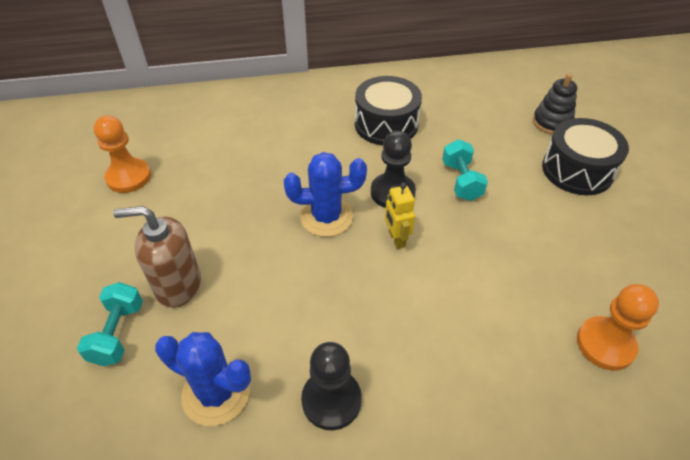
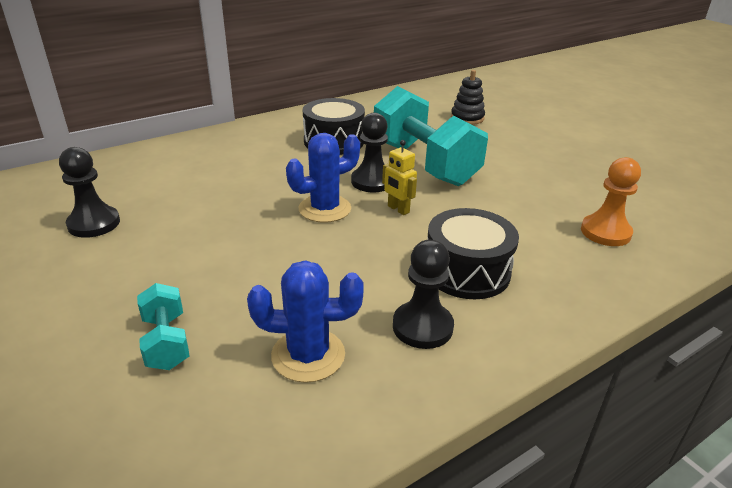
camera: 25 degrees left, 15 degrees down
orange pawn [94,116,151,193] -> black pawn [59,147,120,238]
brown soap dispenser [113,206,201,308] -> none
turquoise dumbbell [442,140,488,201] -> turquoise dumbbell [374,86,488,186], size x2.16
black drum [542,118,629,195] -> black drum moved to [427,208,519,299]

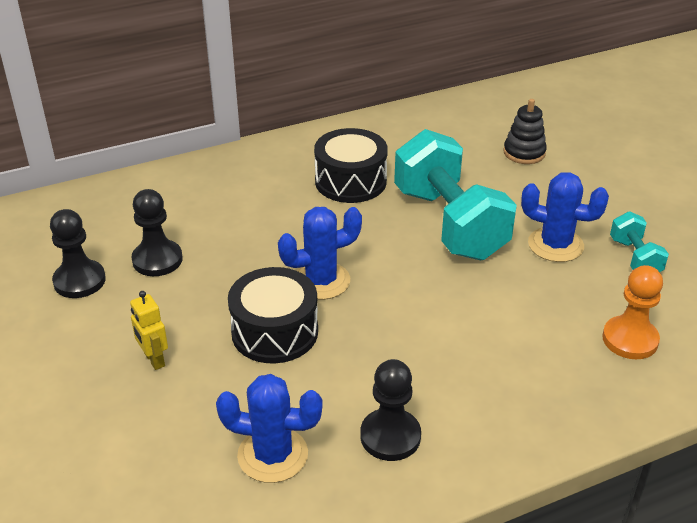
camera: 10 degrees right, 5 degrees up
turquoise dumbbell [137,283,190,370] -> turquoise dumbbell moved to [610,211,669,272]
black pawn [351,113,388,192] -> black pawn moved to [131,189,183,276]
yellow robot [382,140,417,215] -> yellow robot moved to [130,291,168,370]
black drum [427,208,519,299] -> black drum moved to [228,267,318,363]
none -> blue cactus [521,172,609,262]

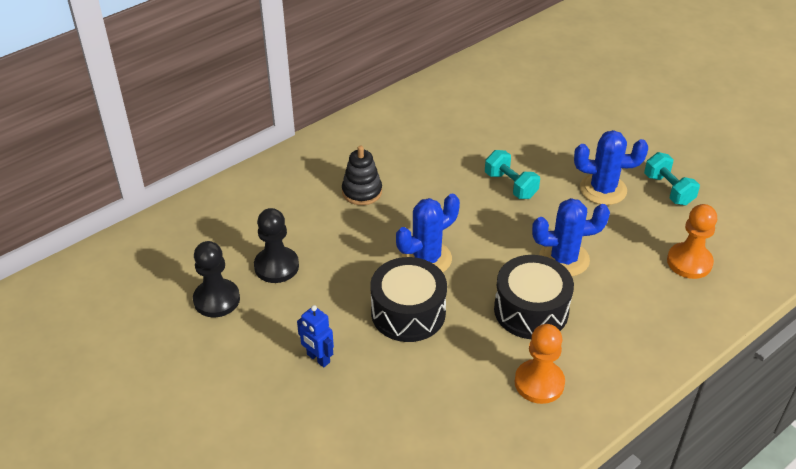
camera: 15 degrees left, 5 degrees up
yellow robot [130,291,168,370] -> blue robot [297,305,334,367]
blue cactus [216,374,322,483] -> blue cactus moved to [532,198,610,276]
black drum [314,128,388,203] -> black drum moved to [494,255,574,339]
black pawn [360,359,421,461] -> orange pawn [515,324,565,404]
turquoise dumbbell [394,129,517,260] -> turquoise dumbbell [485,150,540,199], size x0.46
black stacking toy [503,99,547,164] -> black stacking toy moved to [342,146,382,205]

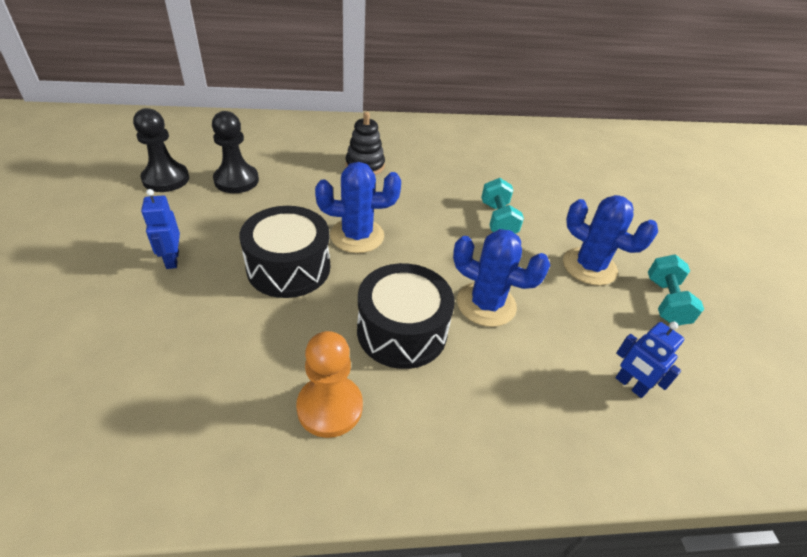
camera: 30 degrees right, 0 degrees up
orange pawn [667,204,717,279] -> blue robot [615,321,684,398]

